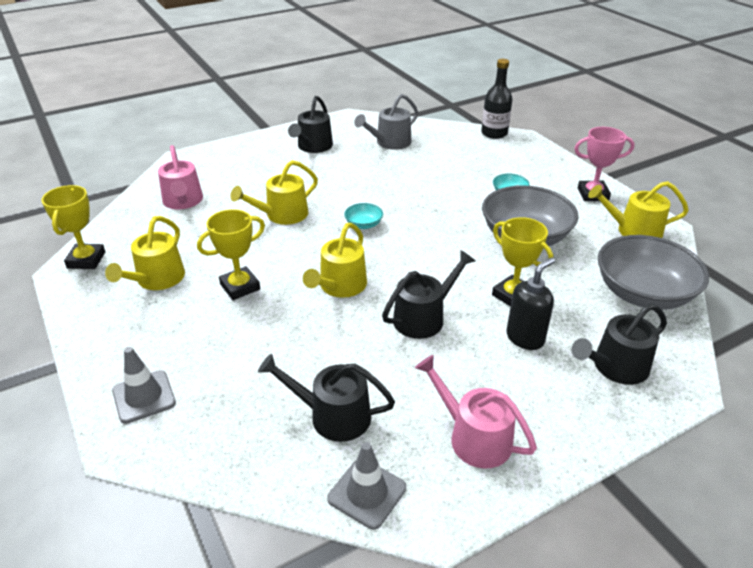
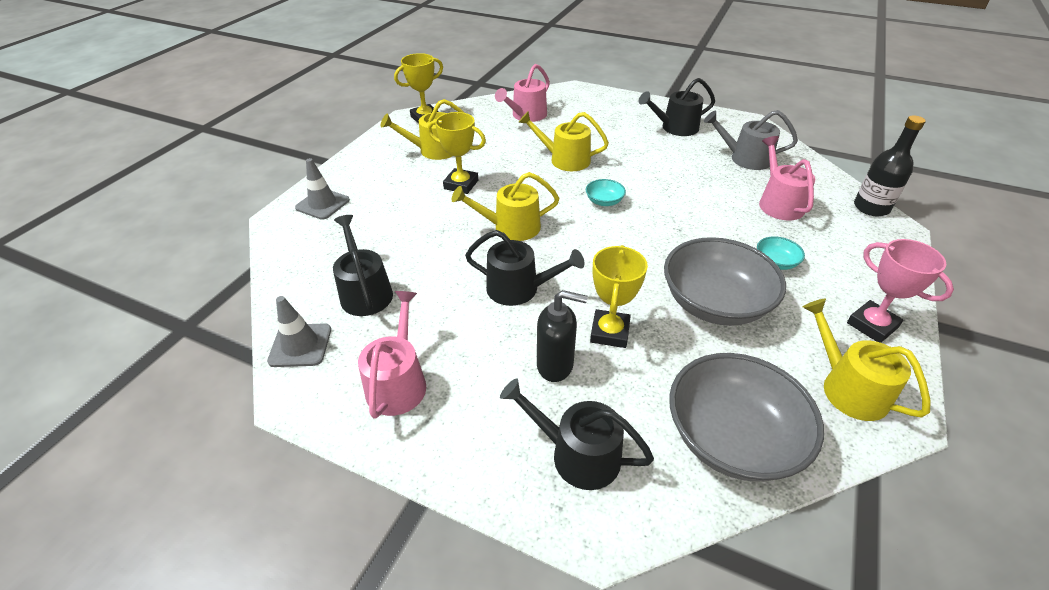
camera: 55 degrees right, 5 degrees up
none -> pink watering can [759,136,815,221]

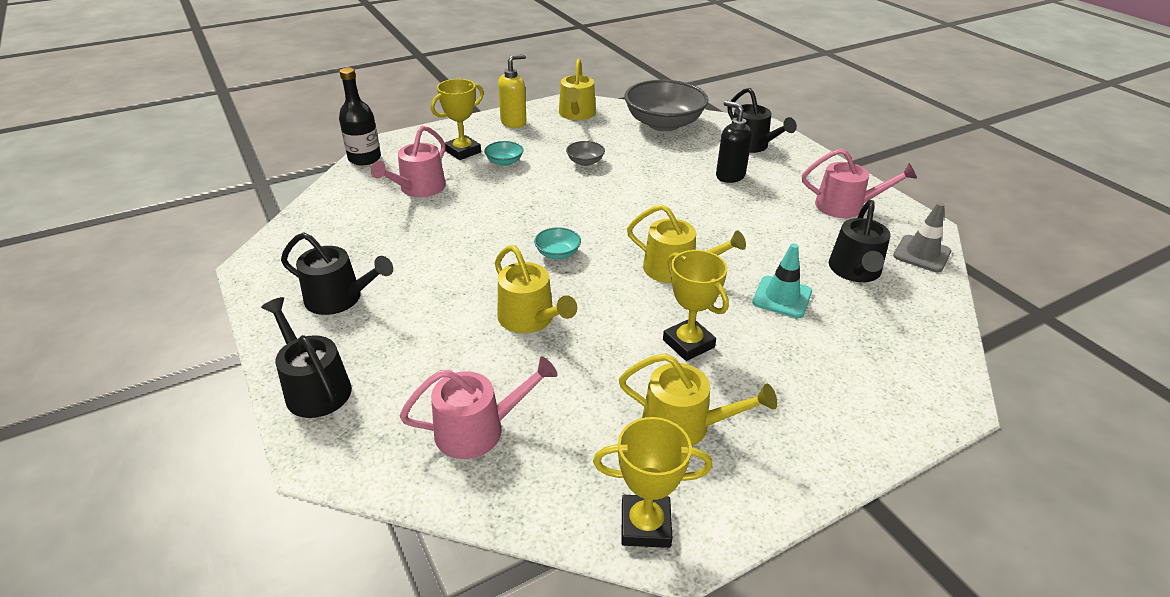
camera: 145 degrees left, 5 degrees down
grey traffic cone [295,158,350,220] -> none
pink watering can [358,291,426,419] -> pink watering can turned 120 degrees counterclockwise [802,148,917,218]
black watering can [465,230,585,306] -> black watering can moved to [261,297,352,418]
yellow trophy [590,245,648,348] -> yellow trophy moved to [431,79,484,160]
grey bowl [664,237,786,326] -> grey bowl [566,141,605,166], size x0.43
grey watering can [704,110,798,170] -> none
pink trophy [847,239,954,343] -> yellow soap dispenser [498,54,527,128]
none -> turquoise traffic cone [752,243,812,318]

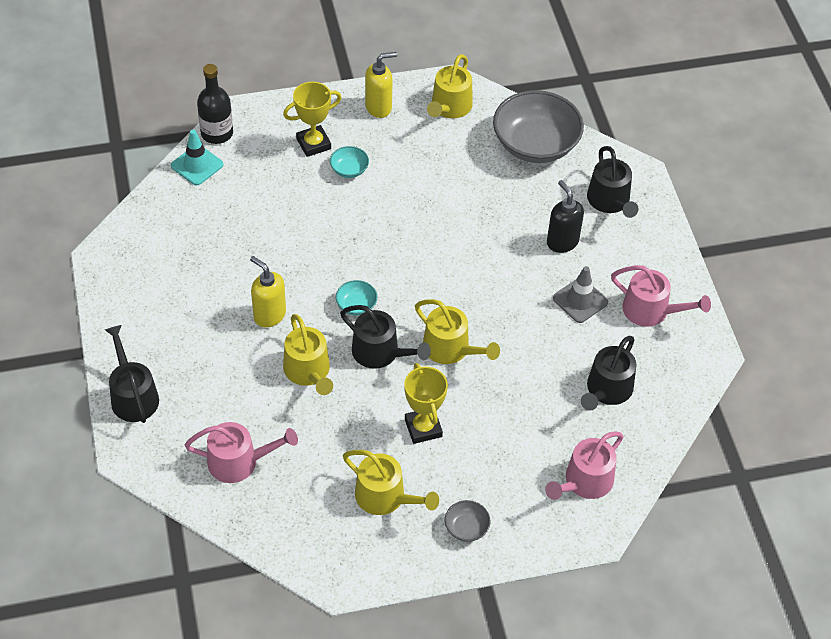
camera: 15 degrees right, 15 degrees up
black watering can [281,232,393,315] -> black watering can moved to [340,305,431,369]
pink watering can [371,126,446,197] -> pink watering can moved to [545,432,624,500]
grey bowl [566,141,605,166] -> grey bowl moved to [445,500,491,542]
yellow trophy [593,417,713,548] -> none
turquoise traffic cone [752,243,812,318] -> turquoise traffic cone moved to [171,130,223,186]
grey traffic cone [893,202,951,272] -> grey traffic cone moved to [553,266,608,323]
none -> yellow soap dispenser [250,256,286,328]

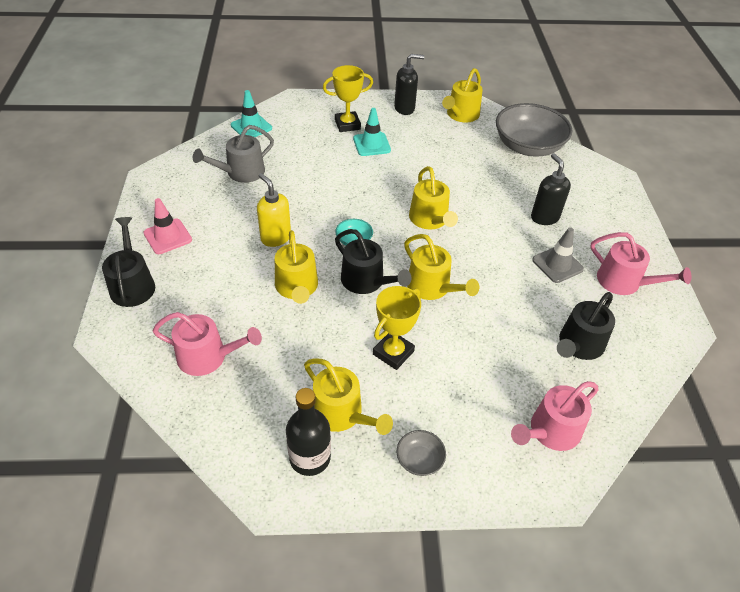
camera: 10 degrees right, 5 degrees down
black bottle [197,64,233,144] -> black bottle moved to [286,388,331,476]
turquoise bowl [330,146,369,178] -> turquoise traffic cone [353,108,391,156]
yellow soap dispenser [365,52,397,118] -> black soap dispenser [394,54,424,115]
yellow trophy [404,363,448,444] -> yellow trophy turned 45 degrees clockwise [373,286,421,370]
black watering can [587,146,638,218] -> none
none -> pink traffic cone [143,198,192,254]
none -> grey watering can [193,125,274,183]
none -> yellow watering can [409,166,458,230]

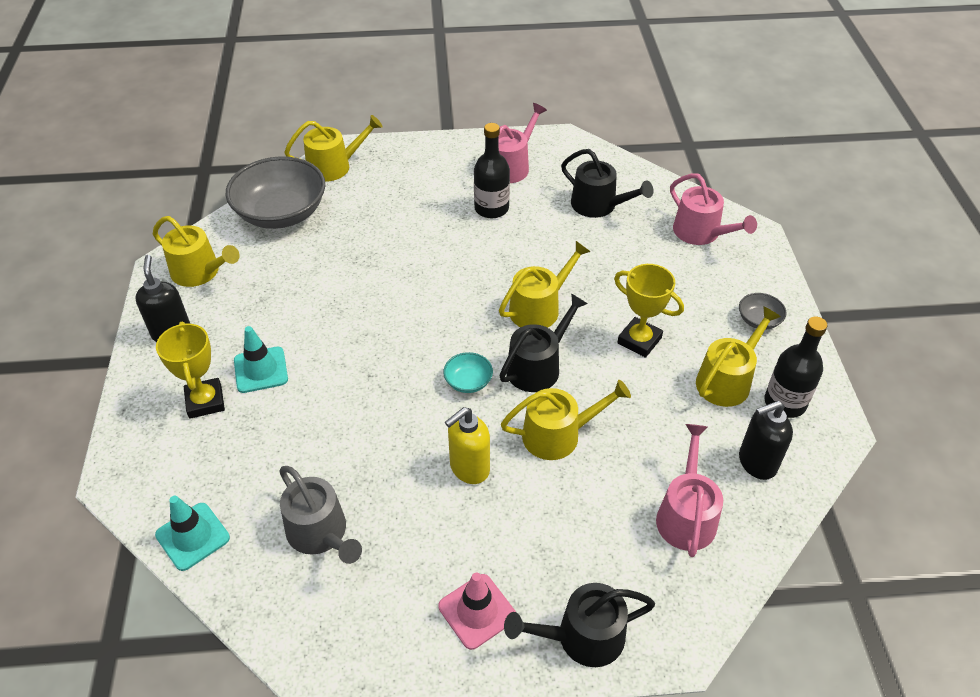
camera: 90 degrees left, 0 degrees up
yellow watering can [409,166,458,230] -> yellow watering can moved to [284,115,383,182]
black soap dispenser [531,153,571,225] -> black soap dispenser moved to [739,401,793,480]
grey traffic cone [532,227,584,283] -> black bottle [474,123,510,218]

